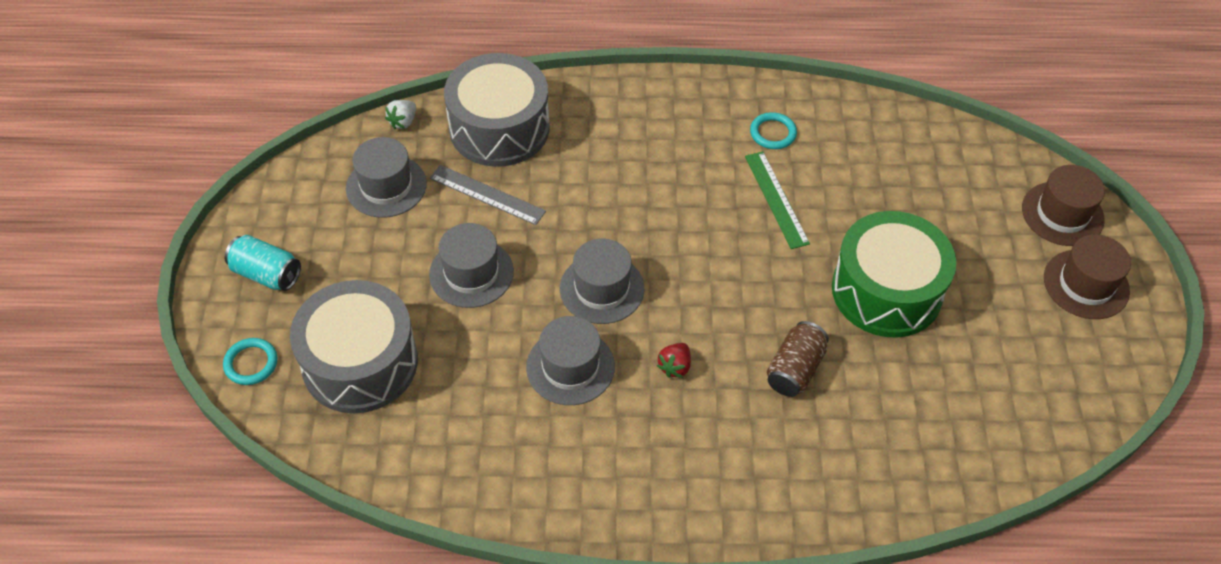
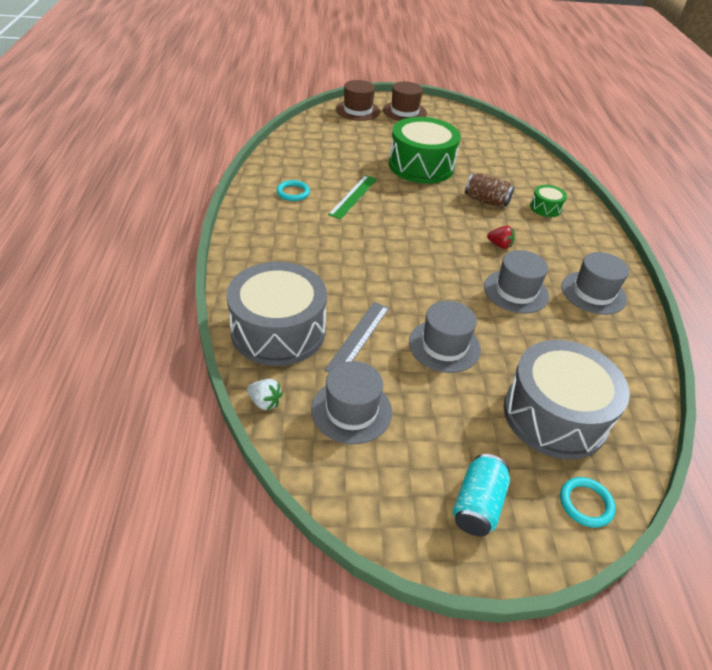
camera: 95 degrees left, 10 degrees down
grey hat [560,239,644,324] -> grey hat moved to [561,252,629,315]
green ruler [745,151,810,249] -> green ruler turned 45 degrees counterclockwise [328,175,377,219]
none -> green drum [530,185,567,217]

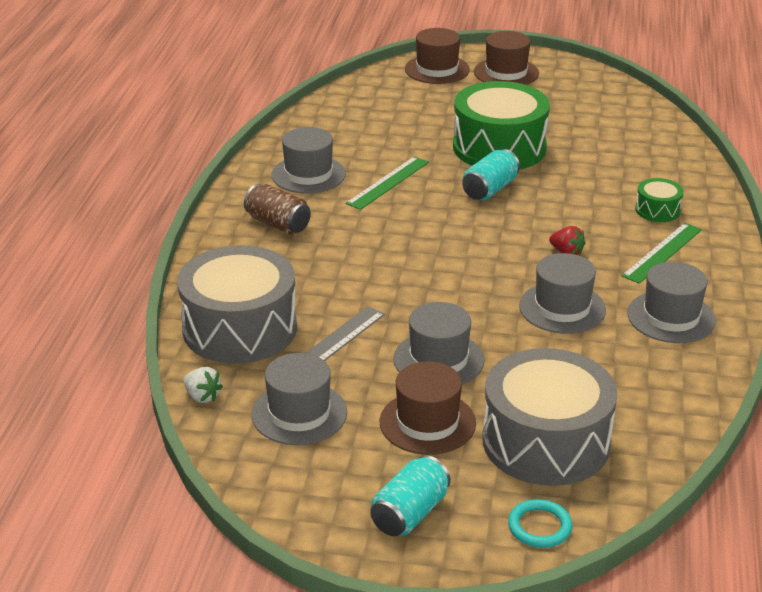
camera: 15 degrees right, 10 degrees down
turquoise ring [276,180,310,201] -> grey hat [272,127,346,194]
brown can [465,173,514,208] -> brown can moved to [244,184,311,234]
none -> brown hat [380,361,476,455]
none -> turquoise can [462,149,520,201]
none -> green ruler [621,223,702,284]

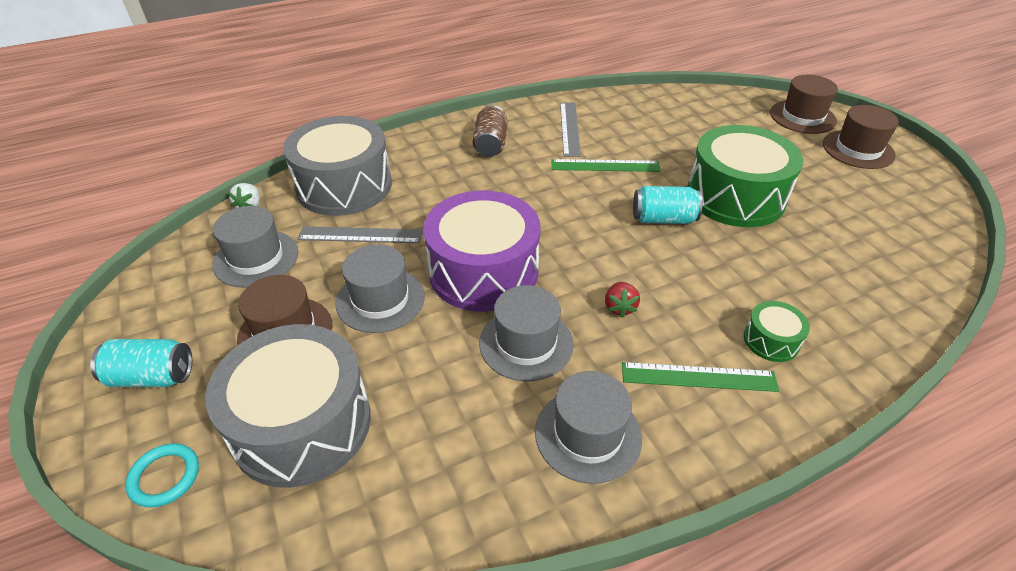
camera: 55 degrees right, 10 degrees up
grey hat [272,127,346,194] -> grey ruler [560,102,581,157]
none -> purple drum [423,191,540,312]

